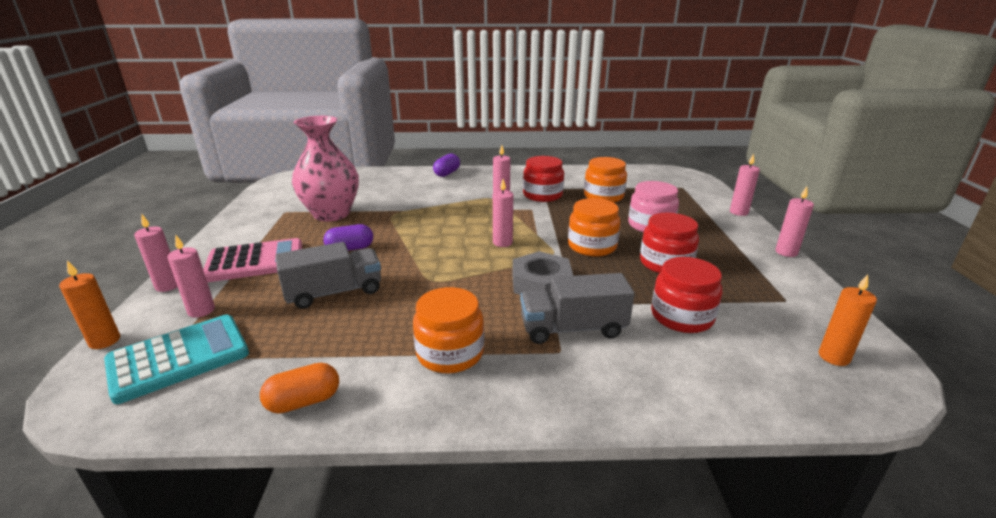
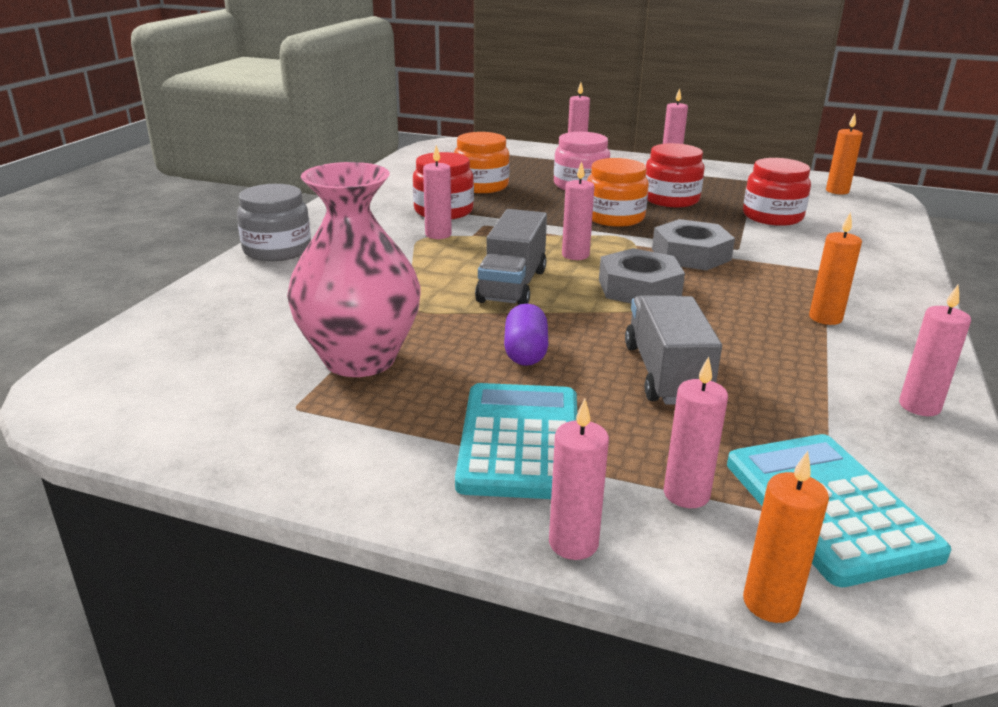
camera: 70 degrees left, 0 degrees up
pink calculator [203,238,302,282] -> turquoise calculator [455,383,577,499]
orange capsule [260,363,339,414] -> pink candle [899,285,971,416]
orange jar [413,287,484,373] -> orange candle [809,212,862,325]
purple capsule [433,154,460,177] -> grey jar [237,184,311,261]
grey truck [520,273,635,344] -> grey truck moved to [475,209,547,305]
none -> grey nut [599,248,685,303]

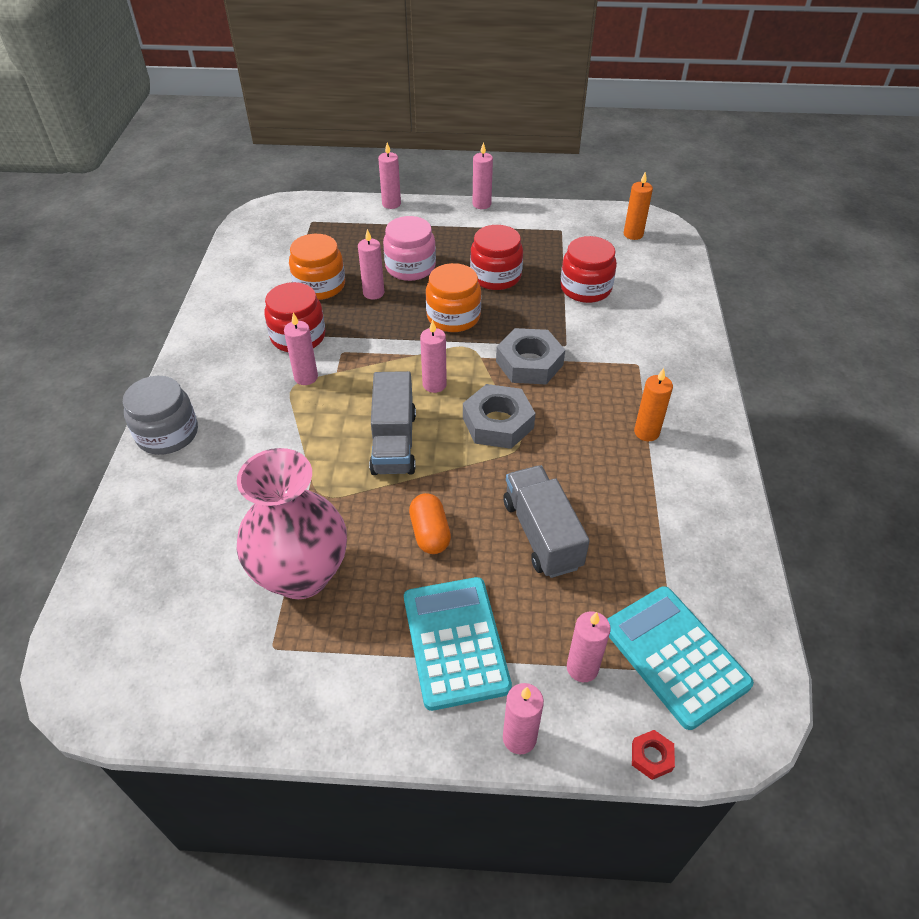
camera: 15 degrees left, 20 degrees up
purple capsule [504,304,548,366] -> orange capsule [409,493,451,554]
orange candle [743,451,829,623] -> red nut [632,730,675,780]
pink candle [899,285,971,416] -> pink candle moved to [358,229,384,299]

